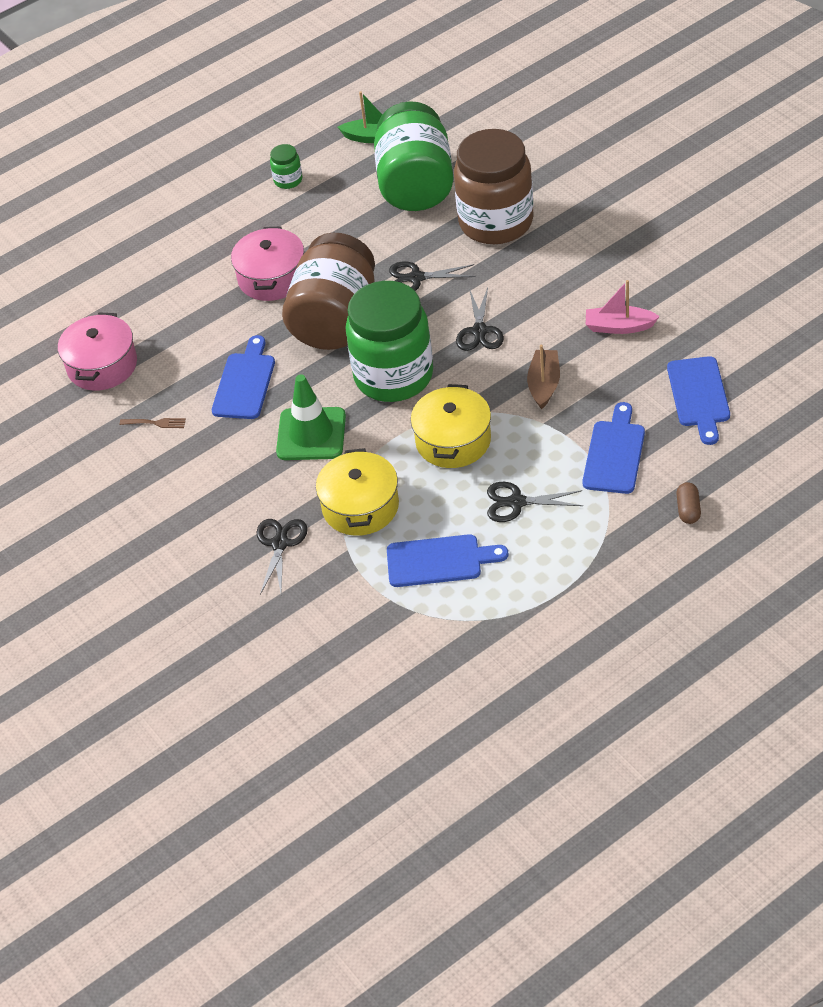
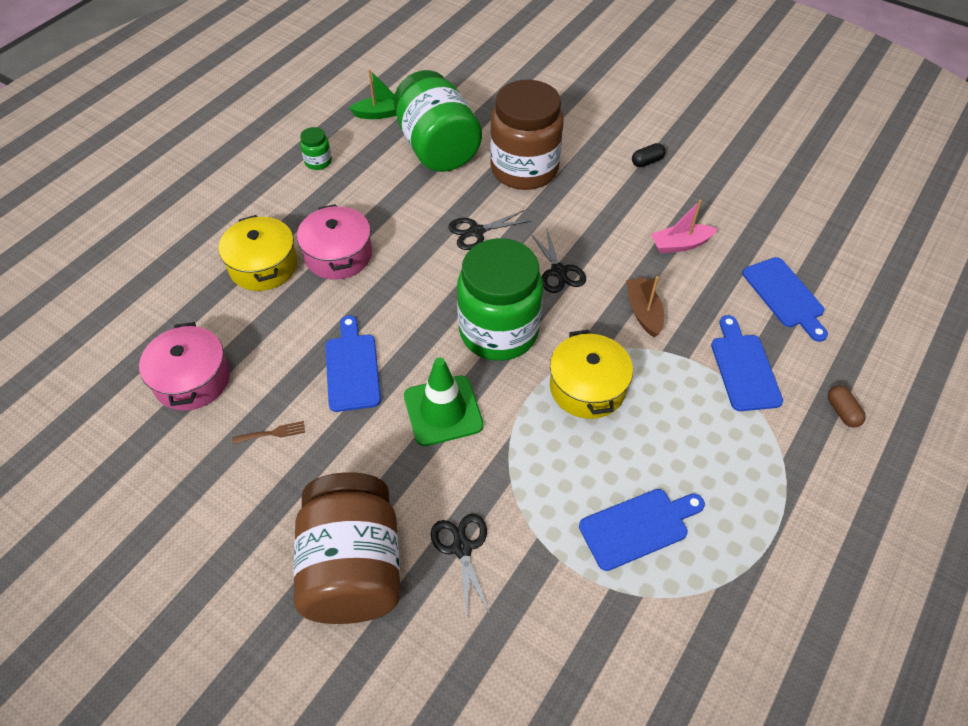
camera: 25 degrees left, 5 degrees up
brown jar [282,233,375,350] -> brown jar moved to [293,472,401,624]
yellow pot [316,448,399,536] -> yellow pot moved to [219,215,297,291]
black scissors [487,482,583,522] -> none
none -> black capsule [632,143,666,167]

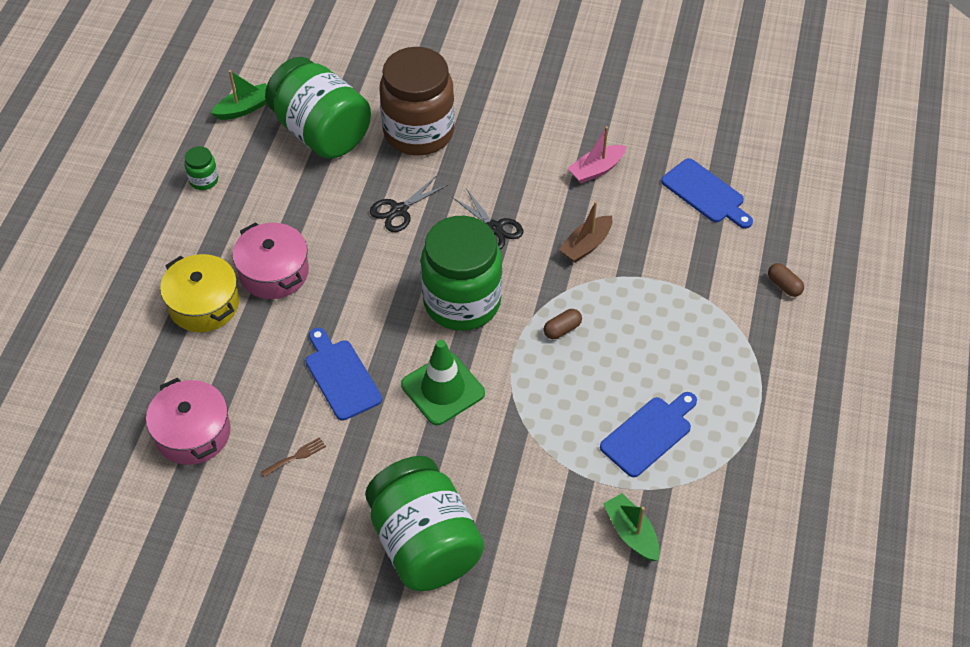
camera: 20 degrees left, 0 degrees up
brown jar [293,472,401,624] -> green jar [365,456,484,591]
black scissors [431,514,491,617] -> none
yellow pot [550,330,633,419] -> brown capsule [544,309,582,339]
brown boat [626,276,664,337] -> brown boat turned 105 degrees counterclockwise [559,201,612,263]
black capsule [632,143,666,167] -> none
blue cutting board [711,315,783,411] -> none
none -> green boat [603,493,660,561]

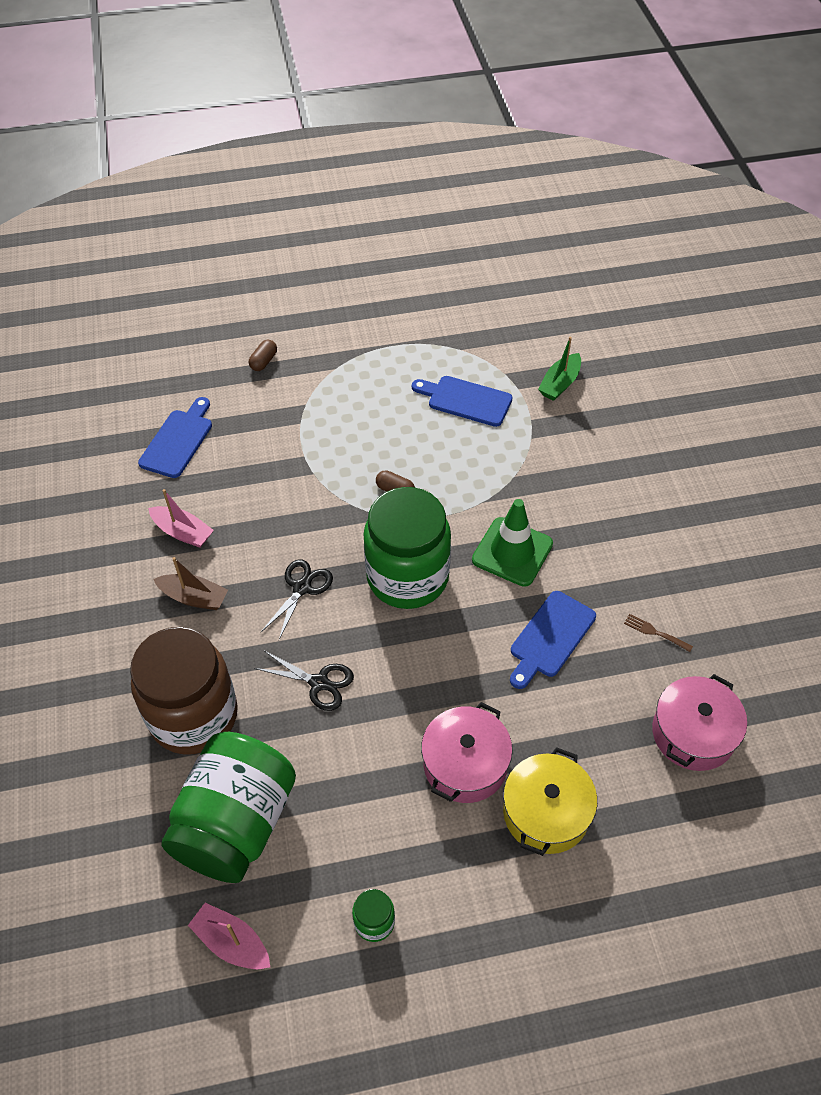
camera: 115 degrees left, 0 degrees up
green boat [211,70,267,120] -> pink boat [188,903,270,969]
green jar [365,456,484,591] -> none
brown boat [559,201,612,263] -> brown boat moved to [153,557,228,610]

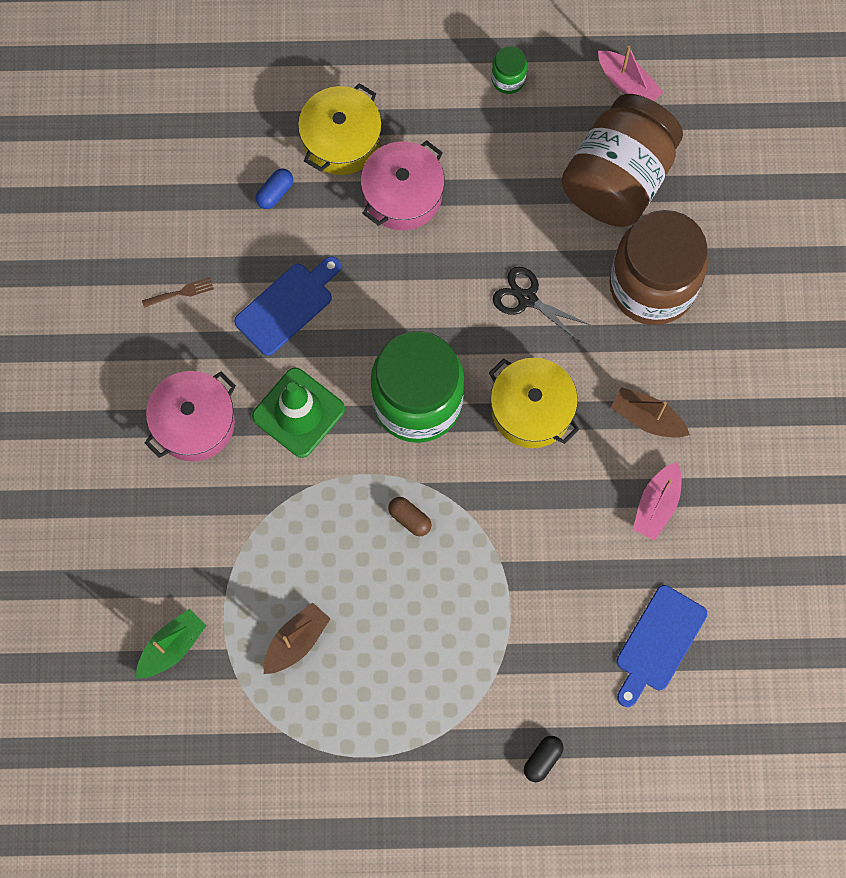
camera: 170 degrees left, 20 degrees up
pink boat [148,489,214,548] -> pink boat turned 105 degrees counterclockwise [633,462,681,540]
green jar [161,732,296,883] -> brown jar [561,94,683,227]
brown capsule [249,340,277,371] -> black capsule [524,736,563,782]
black scissors [261,559,333,640] -> yellow pot [489,358,579,448]
blue cutting board [412,376,513,427] -> brown boat [263,602,331,674]
brown fork [624,614,693,652] -> brown fork turned 60 degrees counterclockwise [142,277,214,308]
pink pot [652,674,747,771] -> pink pot moved to [145,371,236,462]
none -> blue capsule [256,169,293,209]

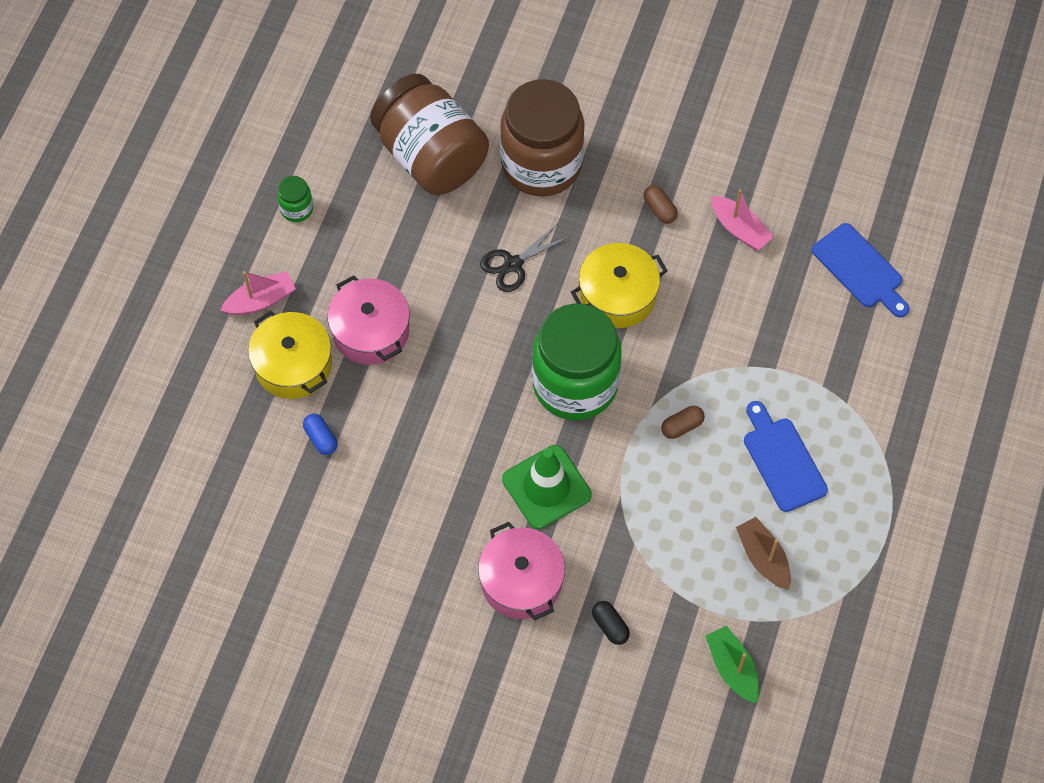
camera: 70 degrees left, 10 degrees down
brown fork [142,277,214,308] -> none
blue cutting board [234,256,341,356] -> blue cutting board moved to [744,401,828,512]
black capsule [524,736,563,782] -> black capsule moved to [592,601,630,645]
pink boat [598,46,664,102] -> pink boat moved to [220,271,296,315]
brown boat [611,387,690,438] -> brown capsule [643,186,678,224]

